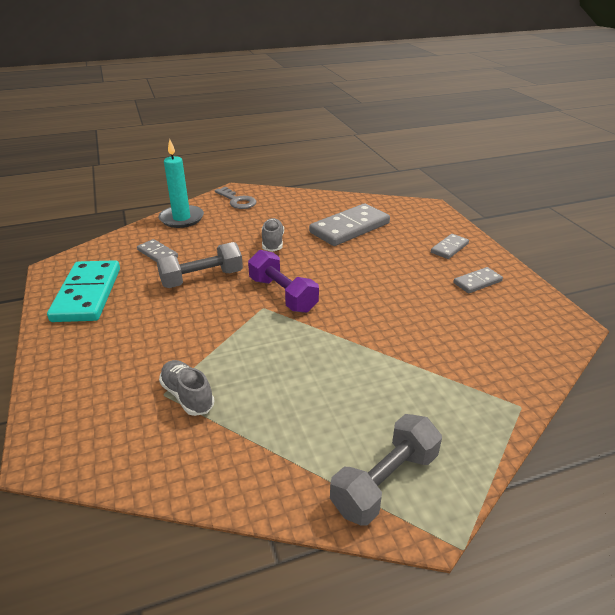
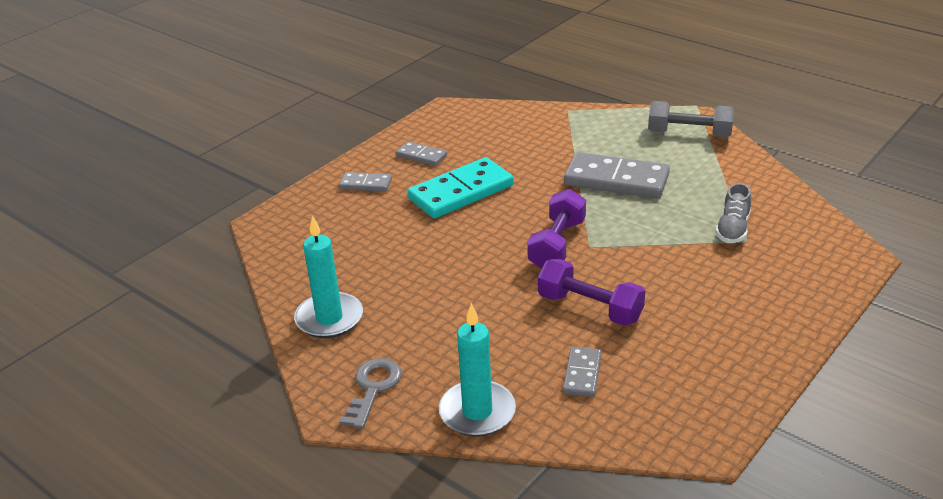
camera: 120 degrees left, 0 degrees up
turquoise domino [47,260,120,322] -> turquoise domino moved to [407,157,514,218]
grey dumbbell [156,242,243,288] -> purple dumbbell [538,258,645,326]
grey shoe [262,218,284,252] -> none
grey domino [309,203,390,246] -> grey domino moved to [564,152,670,198]
none -> turquoise candle [294,215,363,338]

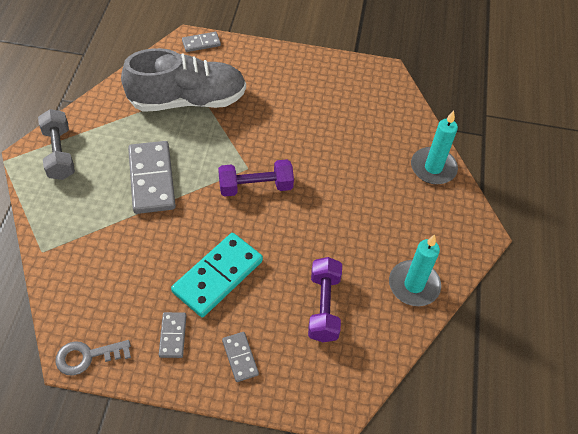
camera: 125 degrees left, 20 degrees up
grey key [339,358,402,429] -> grey key moved to [55,340,131,376]
turquoise domino [407,157,514,218] -> turquoise domino turned 75 degrees counterclockwise [171,233,263,317]
purple dumbbell [538,258,645,326] -> purple dumbbell moved to [308,257,342,342]
grey domino [563,347,602,397] -> grey domino moved to [182,32,221,52]
grey shoe [716,183,751,243] -> grey shoe [121,48,246,112], size x2.30

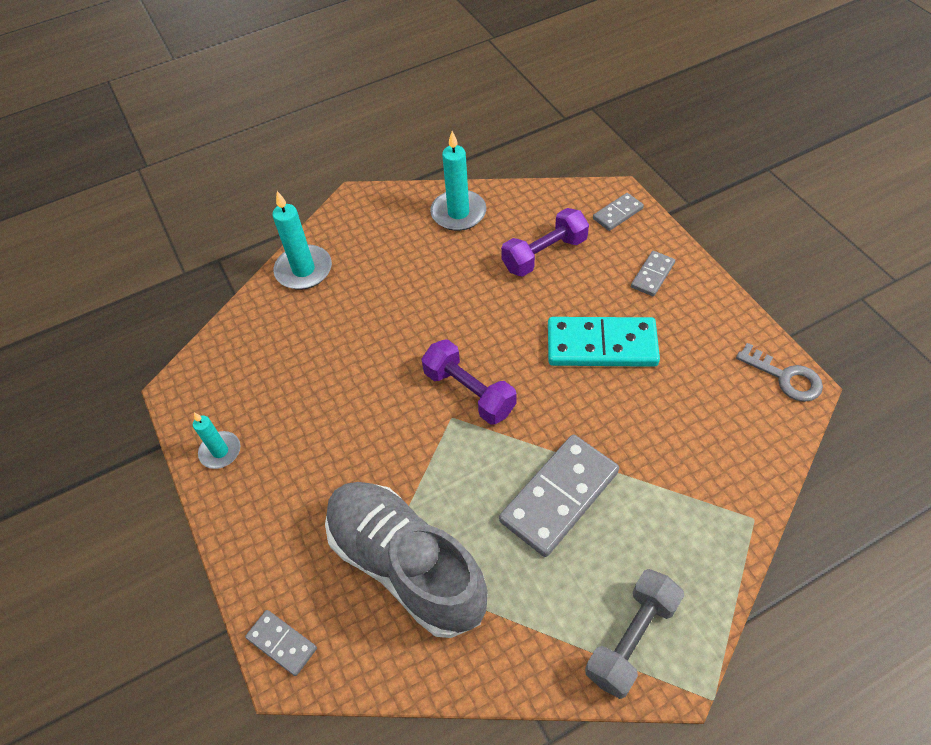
camera: 120 degrees left, 0 degrees up
grey domino [159,312,186,358] -> grey domino moved to [593,193,644,231]
none -> turquoise candle [193,412,240,469]

